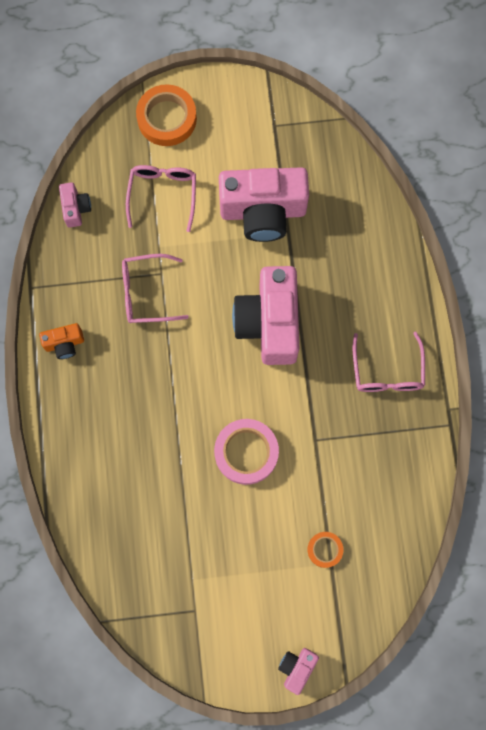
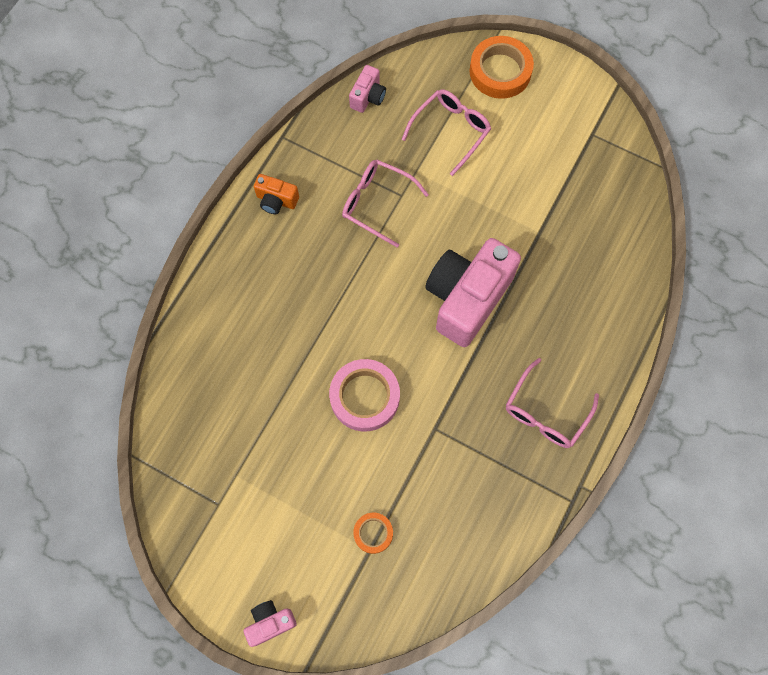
camera: 35 degrees right, 5 degrees down
pink camera [219,167,309,242] -> none

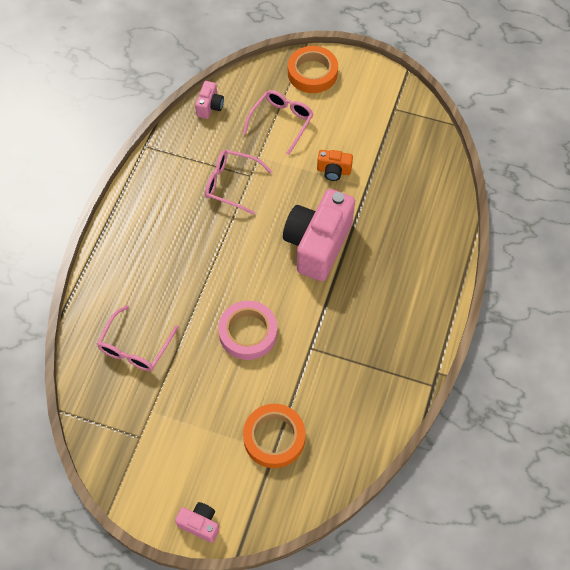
camera: 10 degrees left, 10 degrees down
pink camera [243,600,297,647] -> pink camera turned 60 degrees clockwise [175,502,219,543]
orange camera [254,174,299,214] -> orange camera moved to [317,150,353,181]
orange tape [353,513,393,554] -> orange tape [243,404,306,468], size x1.85
pink glasses [506,358,599,448] -> pink glasses moved to [97,305,178,371]

